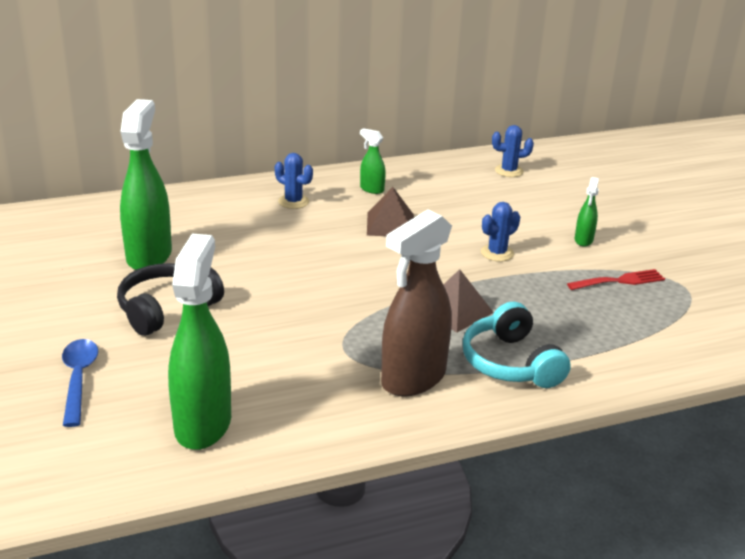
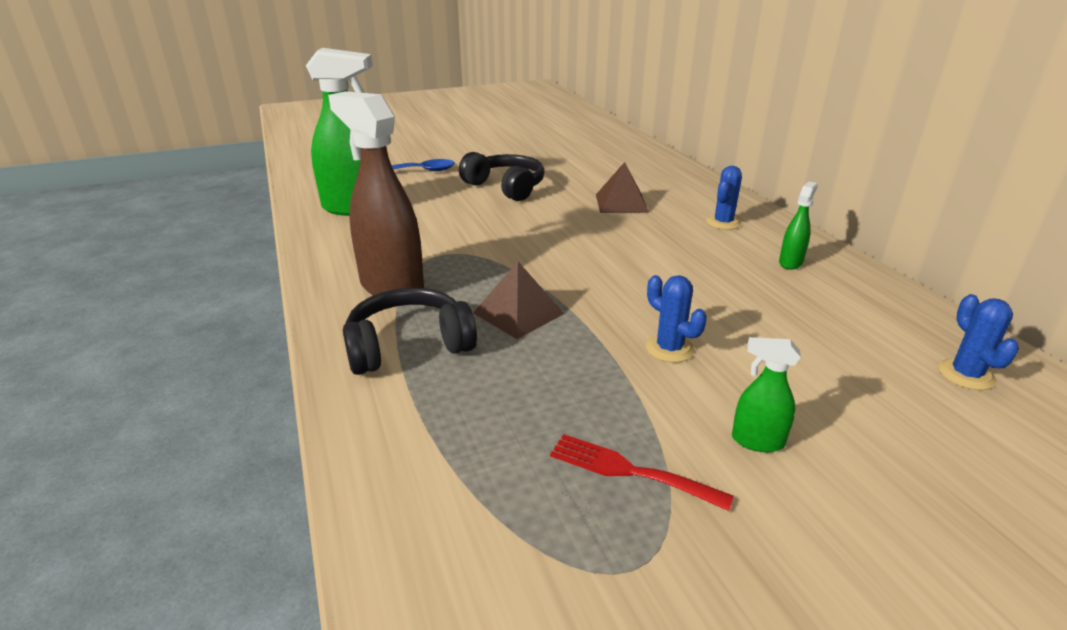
camera: 90 degrees right, 0 degrees up
green spray bottle [120,99,172,270] -> none
brown pyramid [367,187,414,236] -> brown pyramid moved to [596,162,649,213]
turquoise headphones [463,302,571,388] -> black headphones [343,288,477,375]
red fork [567,269,665,290] -> red fork turned 135 degrees clockwise [550,434,734,511]

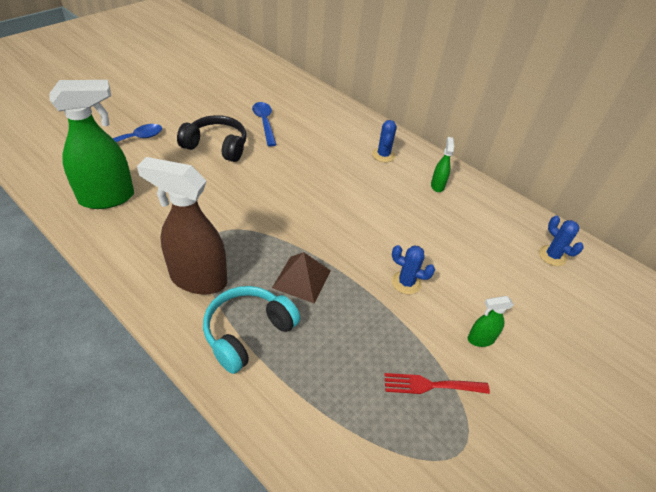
camera: 30 degrees left, 15 degrees up
black headphones [343,288,477,375] -> turquoise headphones [203,286,300,374]
brown pyramid [596,162,649,213] -> none
none -> blue spoon [252,102,277,147]

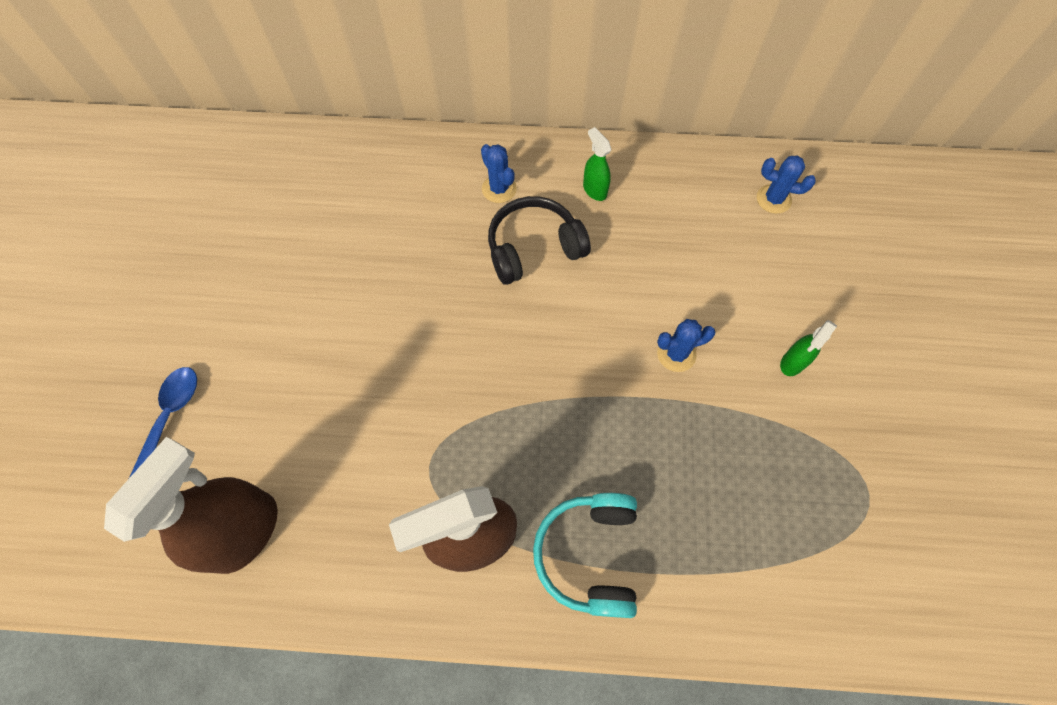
camera: 35 degrees left, 20 degrees up
green spray bottle [49,80,134,209] -> brown spray bottle [104,437,278,574]
black headphones [177,115,246,162] -> black headphones moved to [488,196,591,285]
blue spoon [252,102,277,147] -> none
brown pyramid [272,252,330,303] -> none
red fork [384,373,490,394] -> none

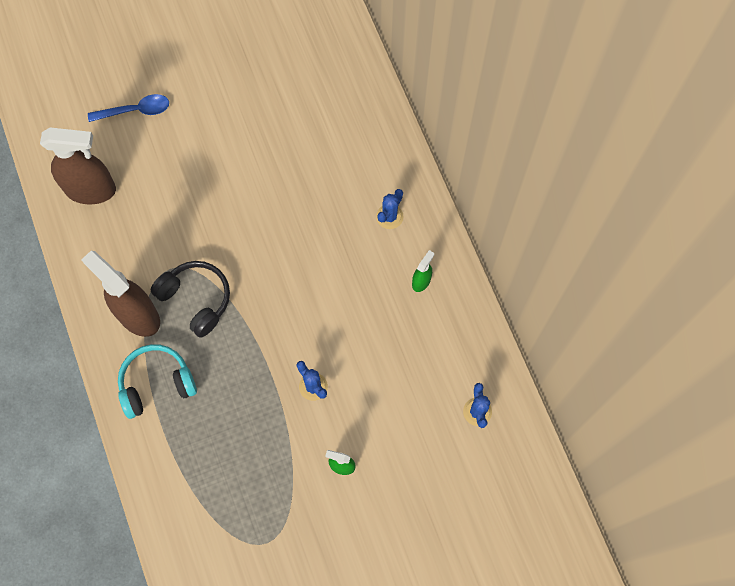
camera: 65 degrees right, 5 degrees up
black headphones [488,196,591,285] -> black headphones moved to [151,261,230,338]

